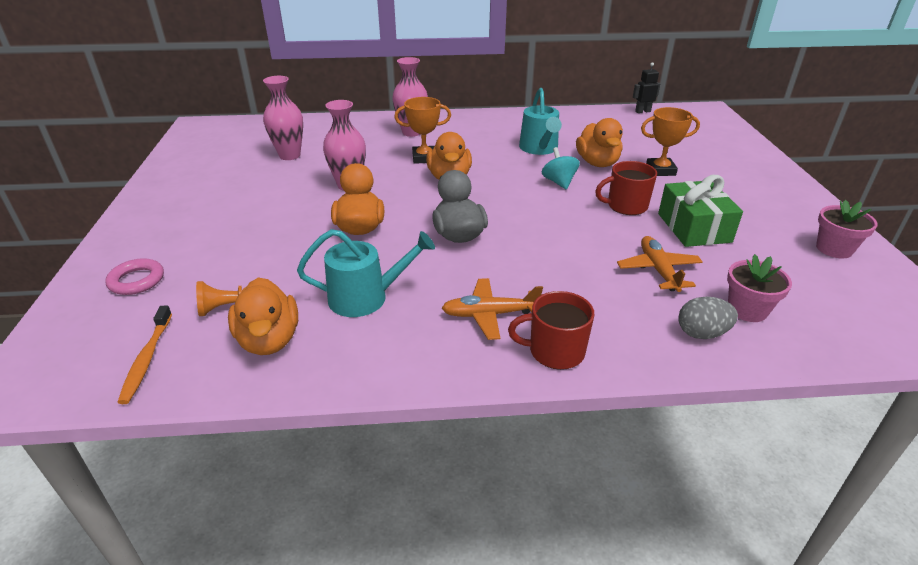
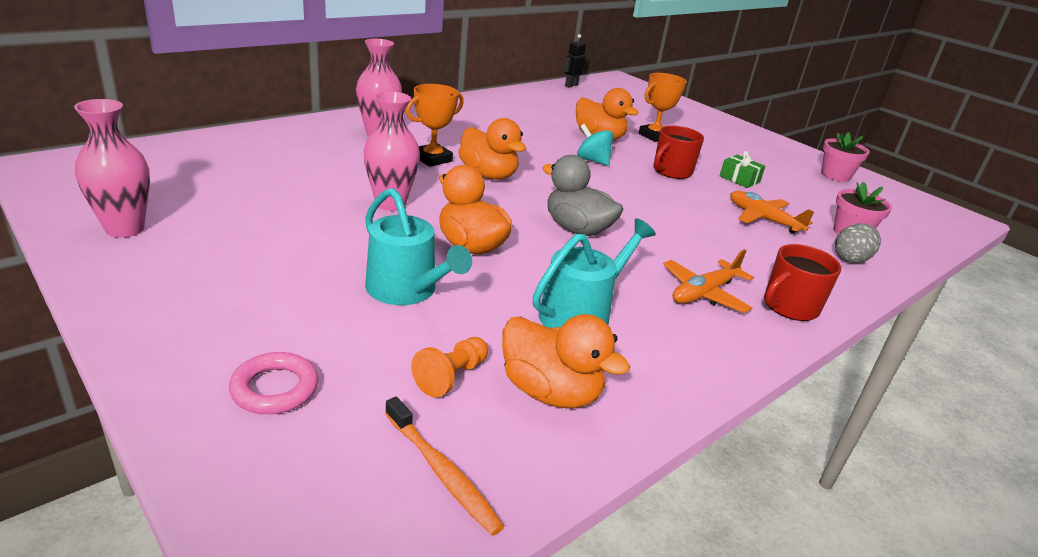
camera: 40 degrees left, 5 degrees down
pink vase [263,76,303,160] -> pink vase moved to [74,99,150,238]
turquoise watering can [519,88,562,155] -> turquoise watering can moved to [365,188,472,305]
green gift [658,175,743,247] -> green gift [720,151,765,188], size x0.54

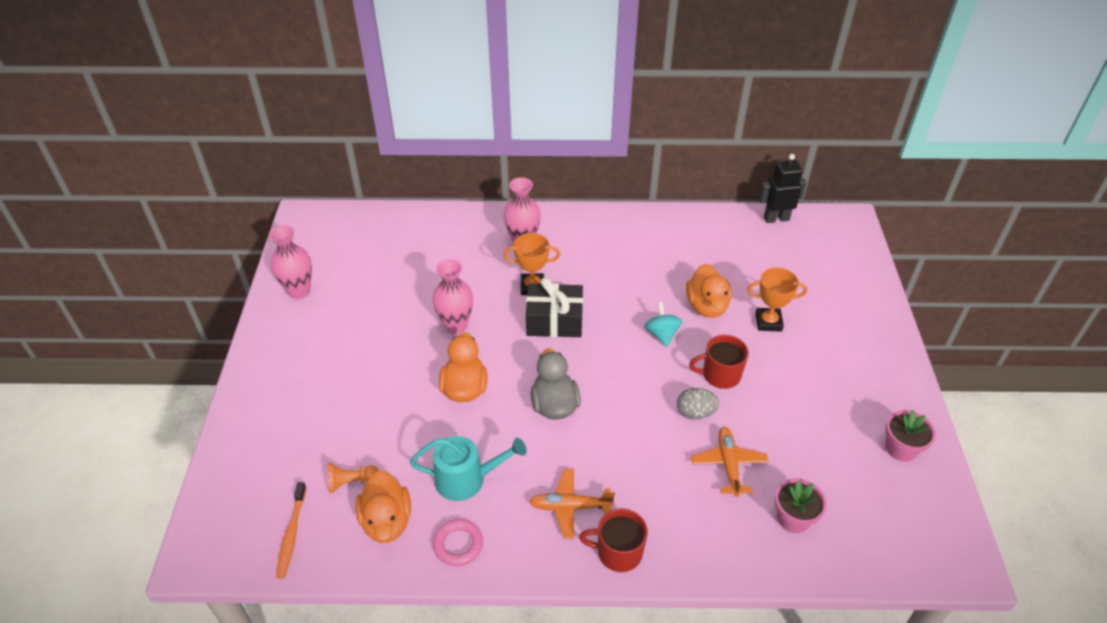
camera: 45 degrees right, 15 degrees up
pink ring [229,352,318,414] -> pink ring moved to [433,519,483,566]
turquoise watering can [365,188,472,305] -> none
orange duck [458,118,526,180] -> black gift [526,277,583,337]
black robot [564,34,586,88] -> black robot [759,154,807,223], size x1.51
green gift [720,151,765,188] -> none
grey egg [835,223,881,263] -> grey egg moved to [677,388,720,420]

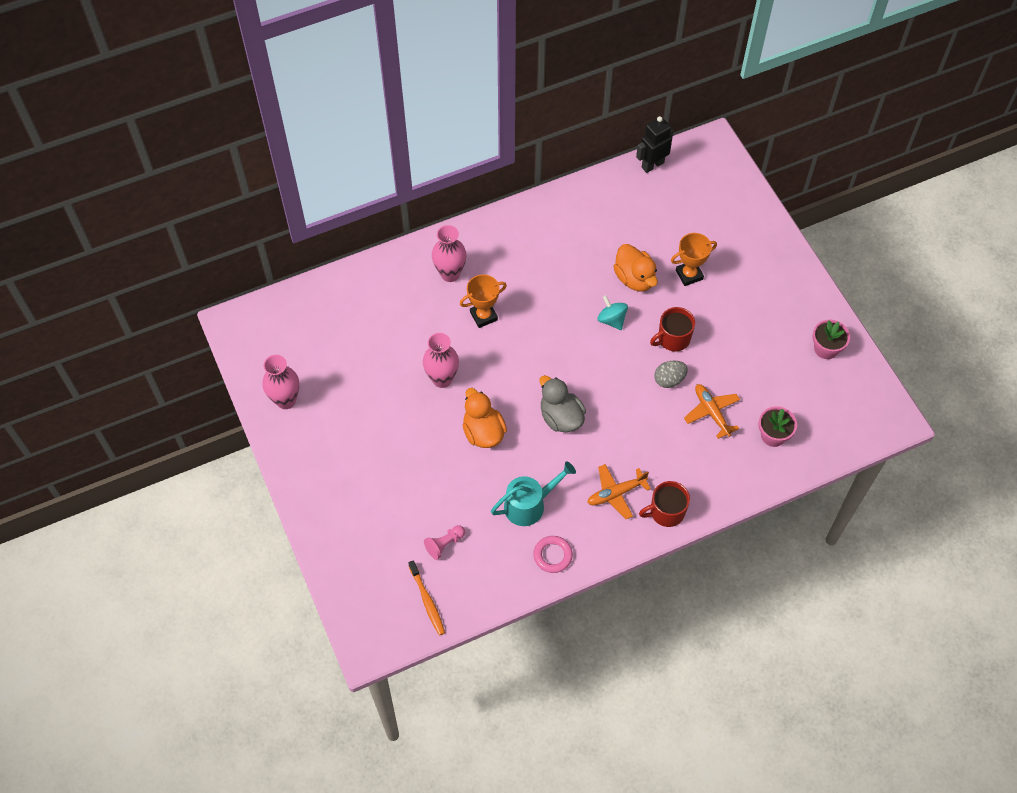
camera: 25 degrees left, 15 degrees up
orange pawn [327,463,378,493] -> pink pawn [424,525,465,560]
orange duck [356,470,411,543] -> none
black gift [526,277,583,337] -> none

